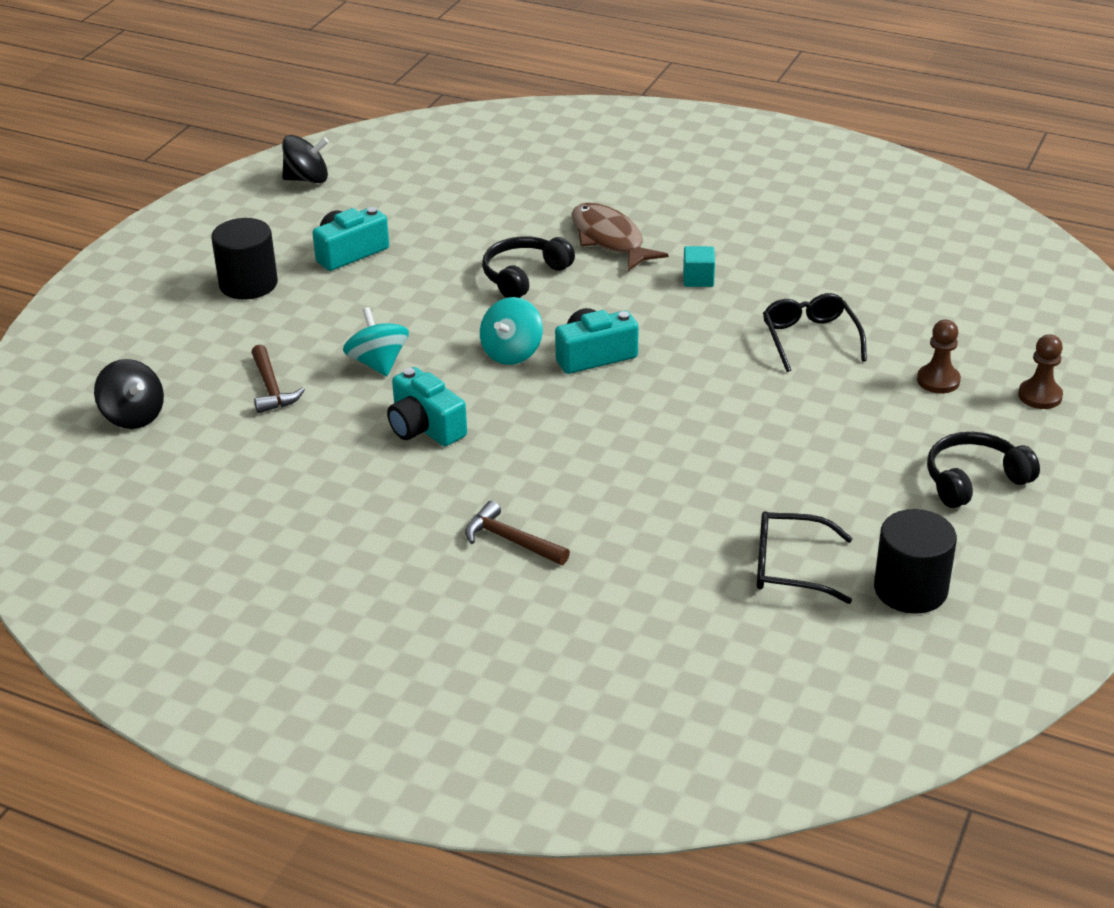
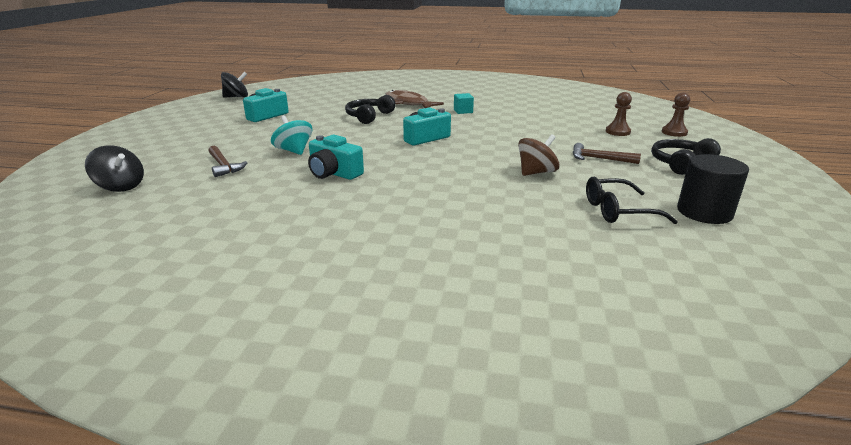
camera: 15 degrees left, 10 degrees down
black cylinder [211,218,278,299] -> none
brown hammer [465,501,570,565] -> brown hammer moved to [573,143,641,164]
turquoise spinning top [480,297,543,365] -> none
black glasses [763,293,867,372] -> none
none -> brown spinning top [518,134,560,176]

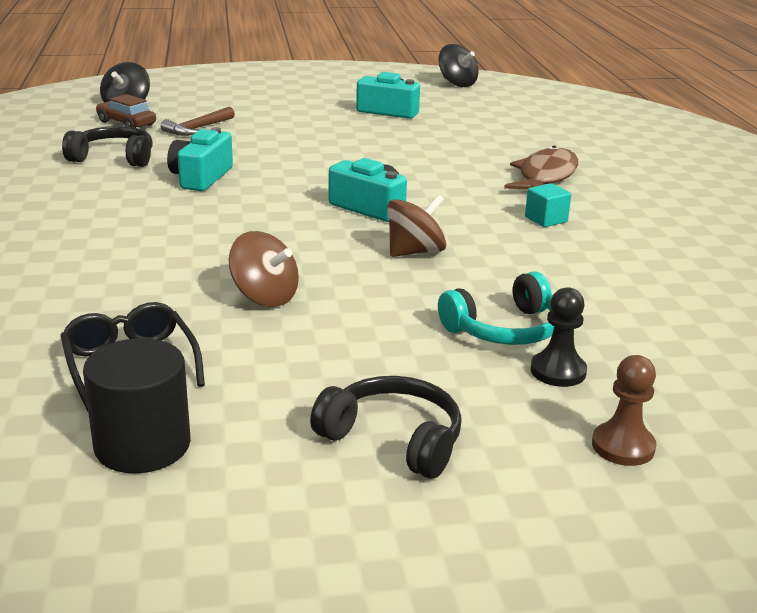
camera: 70 degrees right, 0 degrees up
turquoise spinning top [271,115,312,155] -> none
black headphones [345,95,396,124] -> black headphones moved to [62,126,153,167]
brown hammer [573,143,641,164] -> none
brown pawn [606,92,632,136] -> black pawn [531,287,587,387]
none -> brown car [96,94,156,128]
none -> brown spinning top [387,195,446,257]
none -> turquoise headphones [438,271,554,345]

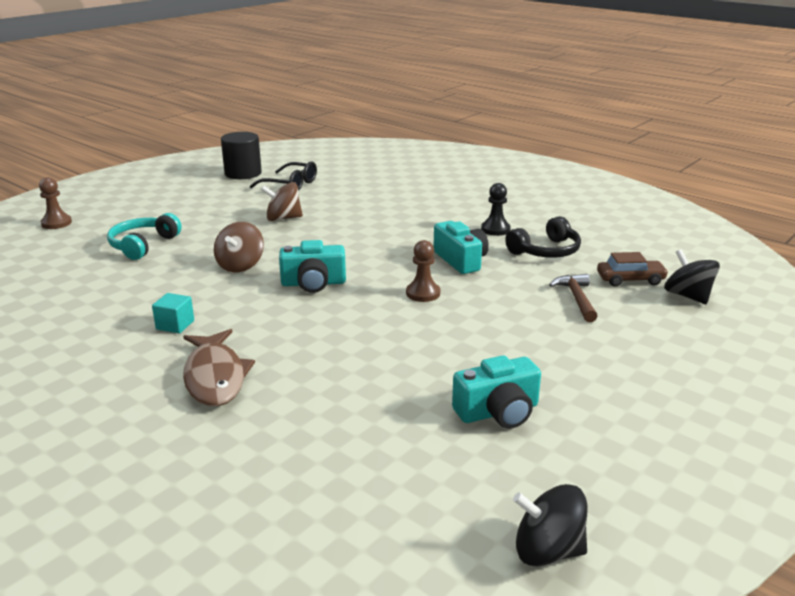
camera: 140 degrees right, 0 degrees up
black headphones [310,376,462,479] -> none
black pawn [531,287,587,387] -> black pawn moved to [481,183,511,236]
none -> brown pawn [406,240,440,302]

